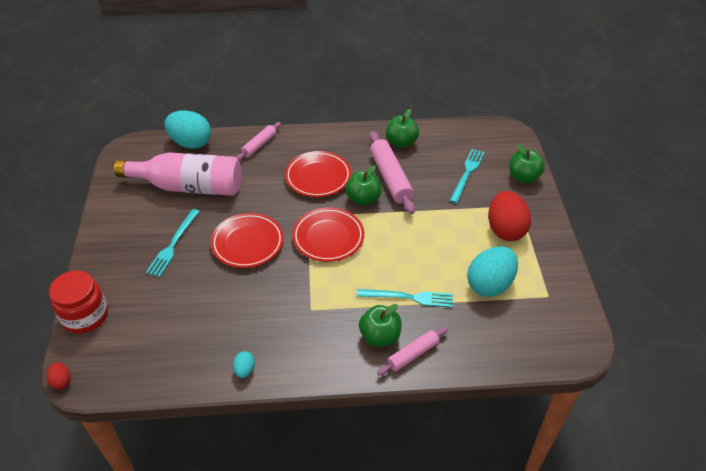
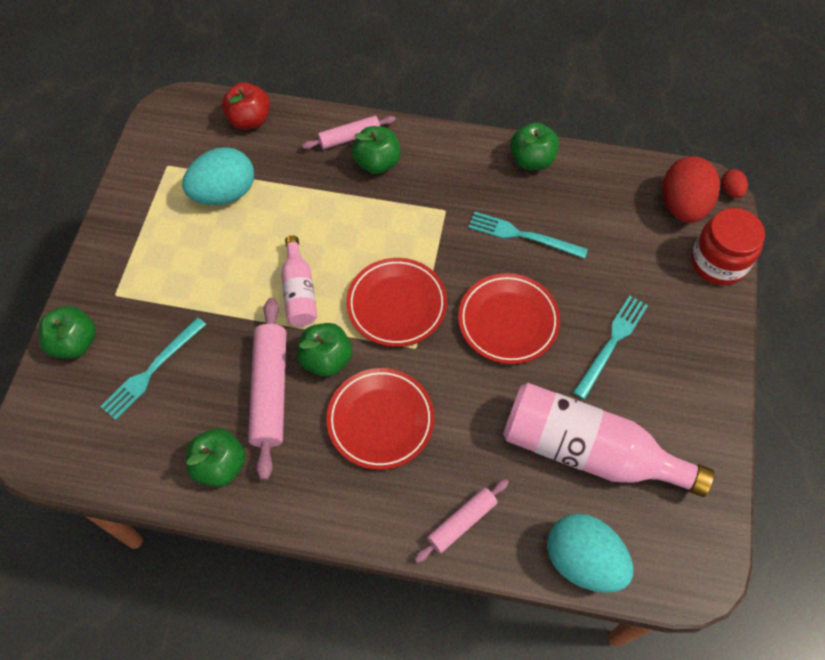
camera: 165 degrees left, 15 degrees up
turquoise egg [233,351,255,378] -> green apple [510,122,559,170]
turquoise fork [357,289,453,307] -> turquoise fork moved to [468,212,588,259]
red egg [488,191,531,241] -> red egg moved to [663,156,720,223]
none -> red apple [222,82,270,130]
none -> pink bottle [281,235,317,326]

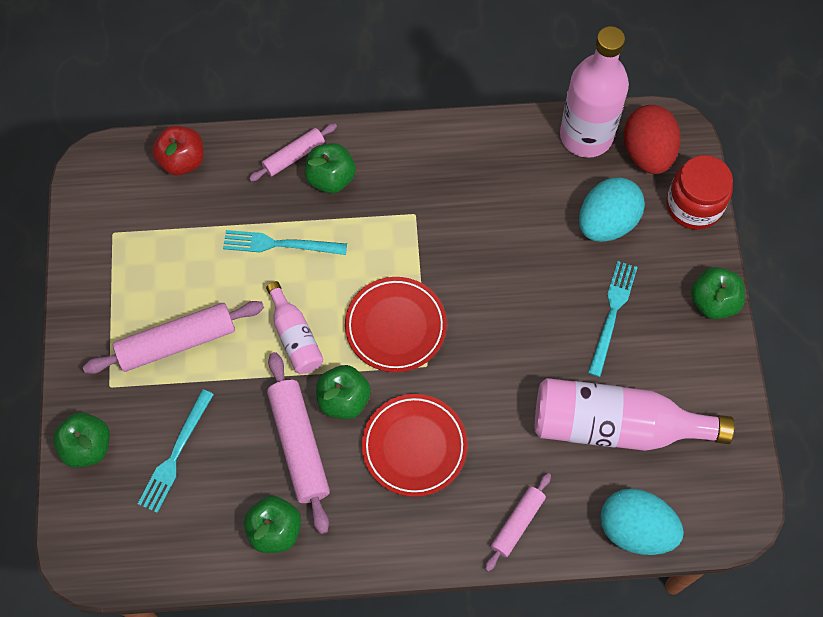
camera: 15 degrees left, 5 degrees up
turquoise egg [182,147,254,205] -> turquoise egg moved to [579,177,645,242]
red plate [458,273,560,364] -> none
turquoise fork [468,212,588,259] -> turquoise fork moved to [223,230,347,255]
green apple [510,122,559,170] -> green apple moved to [691,267,745,319]
red egg [721,169,748,198] -> none
none -> pink rolling pin [83,301,264,374]
none -> pink bottle [560,26,629,158]

